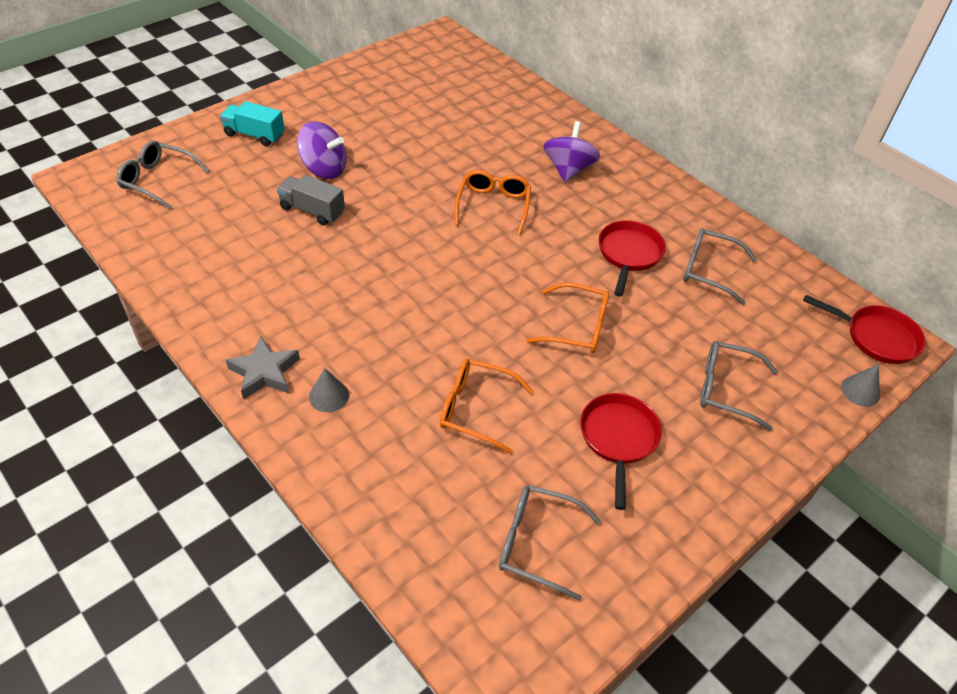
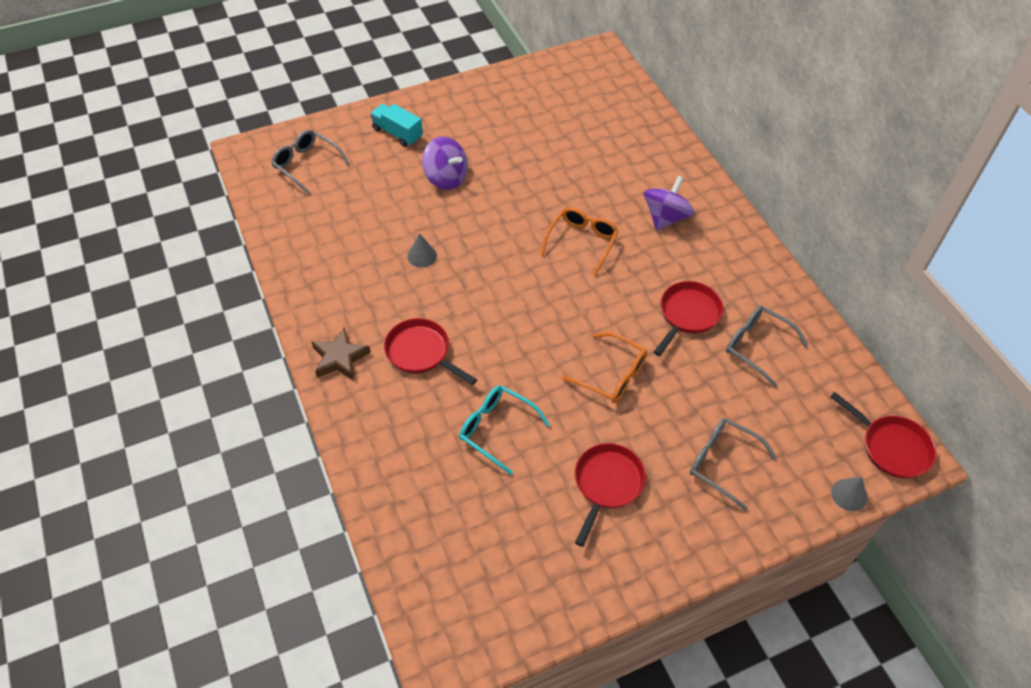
camera: 20 degrees right, 5 degrees up
grey star [226,336,300,400] -> brown star [311,327,371,380]
grey truck [277,175,345,225] -> none
grey cone [309,368,349,412] -> grey cone moved to [407,233,437,268]
orange glasses [440,359,533,454] -> turquoise glasses [459,386,550,475]
grey glasses [499,485,601,600] -> none
none -> red pan [384,318,477,385]

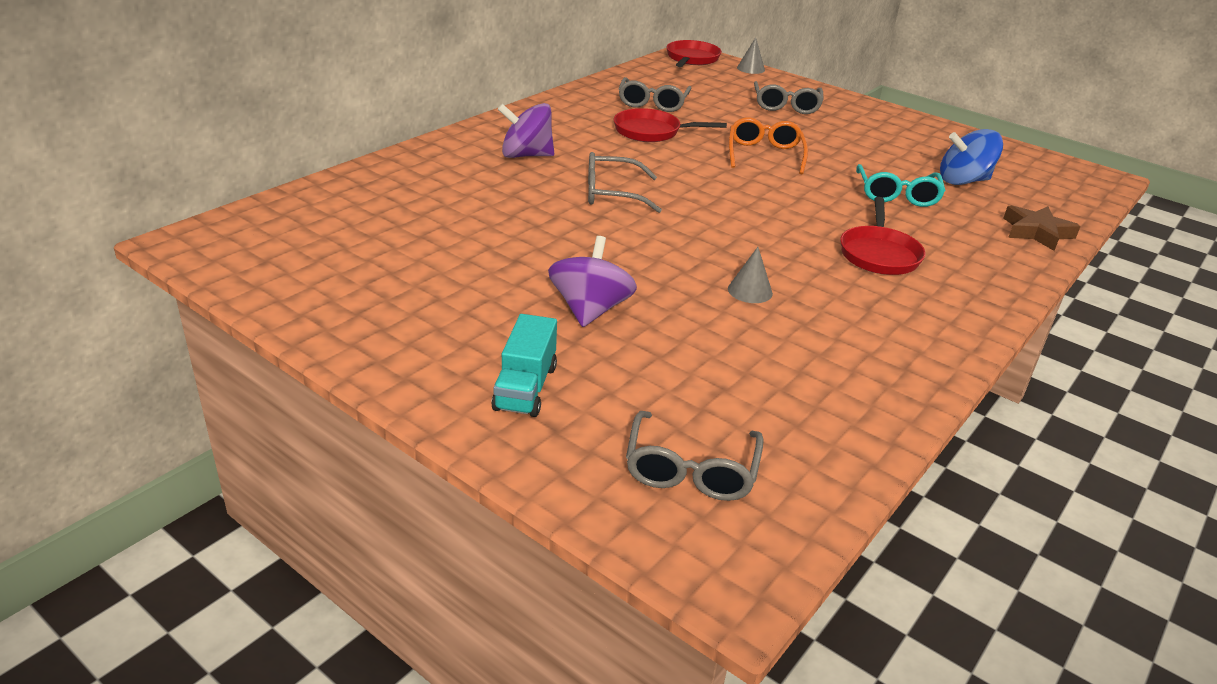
camera: 120 degrees left, 20 degrees down
brown star [311,327,371,380] -> brown star moved to [1003,205,1081,251]
orange glasses [540,207,619,276] -> grey glasses [588,152,662,213]
red pan [575,443,646,547] -> none
none -> blue spinning top [940,129,1003,185]

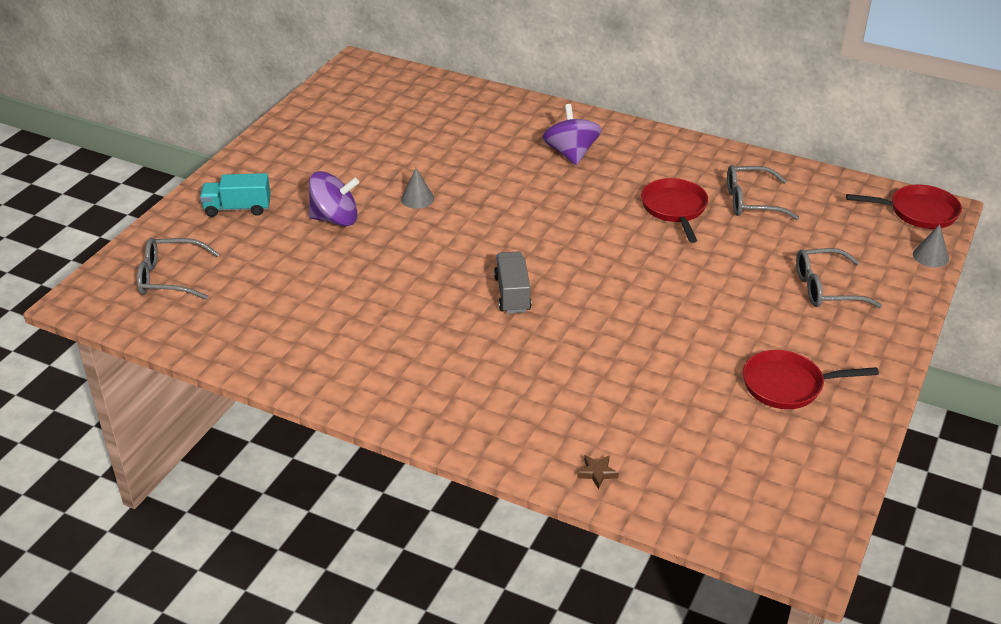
camera: 80 degrees right, 5 degrees up
grey glasses [588,152,662,213] -> none
grey cone [728,247,773,303] -> grey cone moved to [401,168,434,209]
orange glasses [729,117,808,174] -> none
red pan [840,197,925,275] -> red pan moved to [743,350,879,409]
turquoise glasses [856,164,946,207] -> none
blue spinning top [940,129,1003,185] -> none
brown star [1003,205,1081,251] -> brown star [577,455,619,489], size x0.52
none -> grey truck [494,252,531,314]

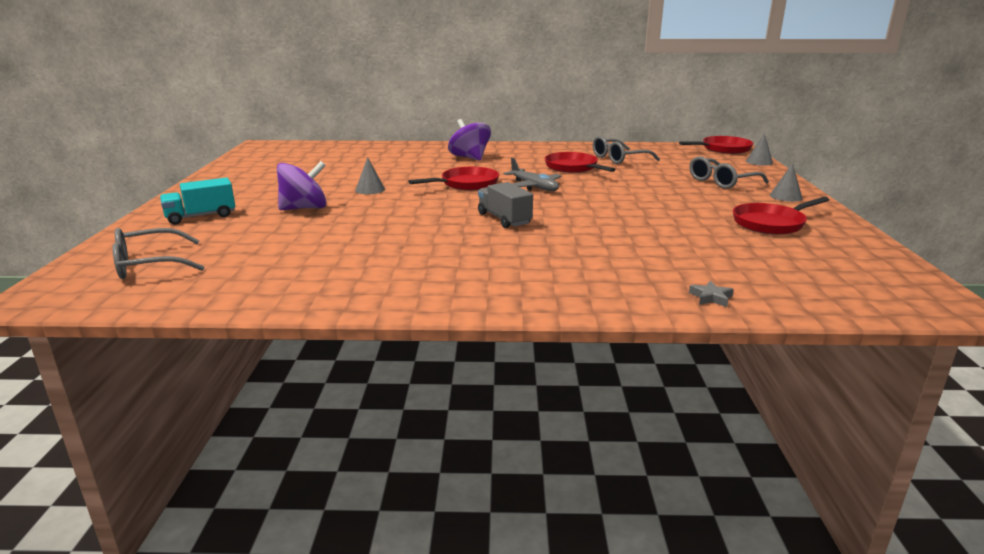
camera: 25 degrees left, 15 degrees down
brown star [577,455,619,489] -> grey star [689,281,734,307]
none -> red pan [408,167,499,190]
none -> grey plane [503,158,562,191]
none -> grey cone [770,163,802,202]

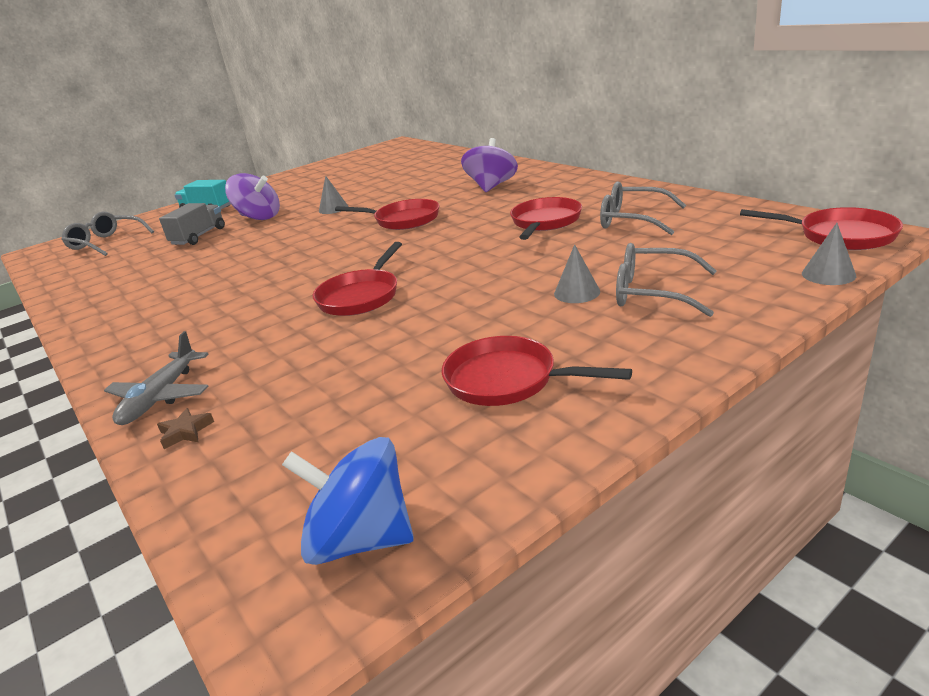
camera: 55 degrees right, 5 degrees up
grey truck [478,182,533,228] -> grey truck moved to [159,203,225,245]
grey plane [503,158,562,191] -> grey plane moved to [104,331,208,425]
grey star [689,281,734,307] -> brown star [157,408,214,449]
grey cone [770,163,802,202] -> grey cone moved to [554,244,600,303]
none -> blue spinning top [282,437,414,565]
none -> red pan [313,242,402,316]

